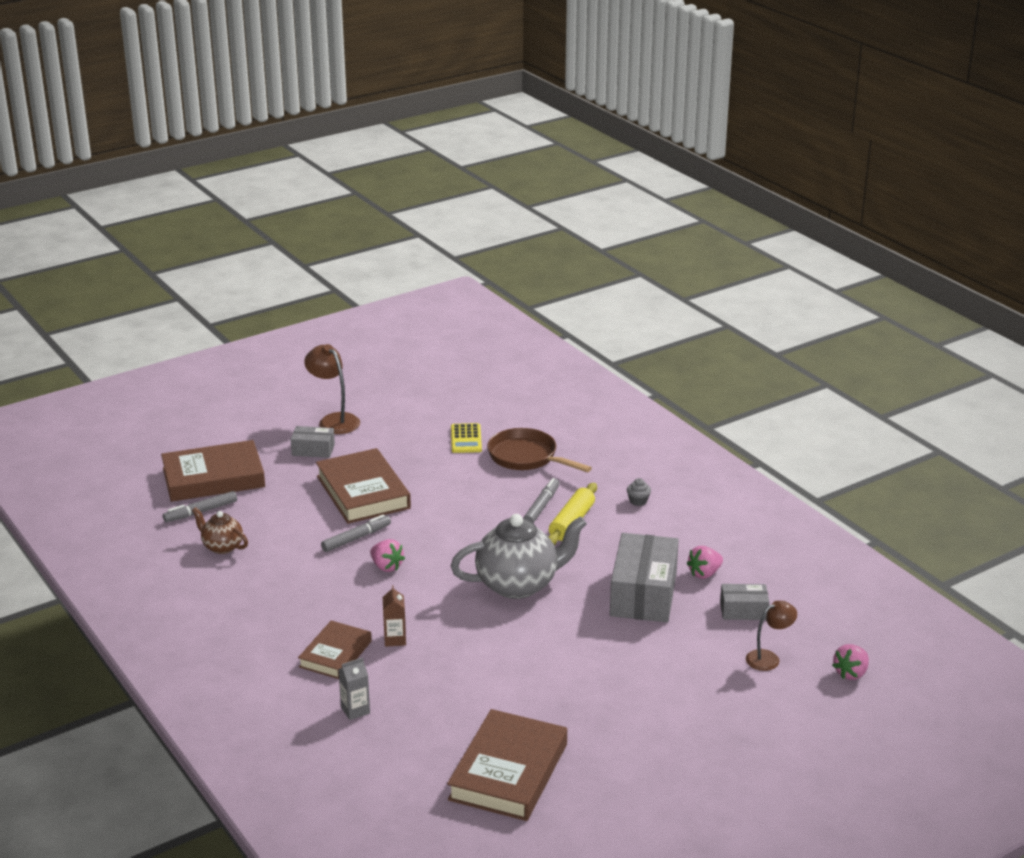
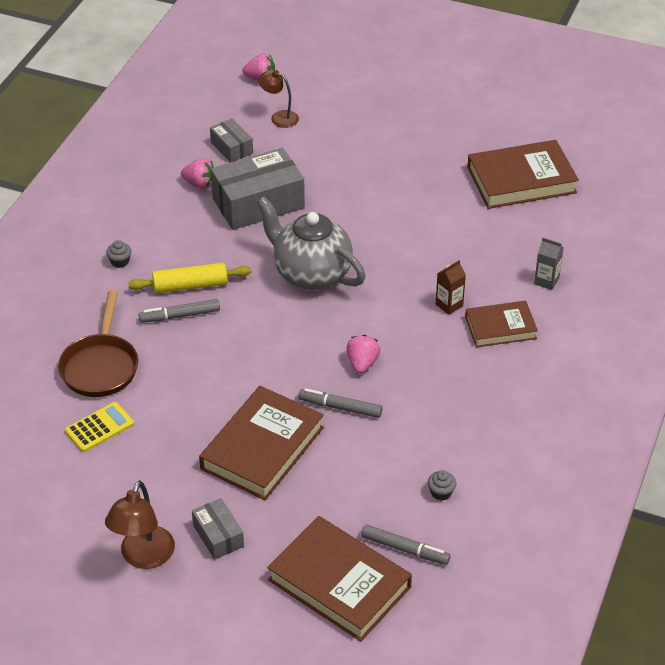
camera: 125 degrees left, 15 degrees up
brown teapot [192,507,248,554] -> grey cupcake [428,470,456,501]

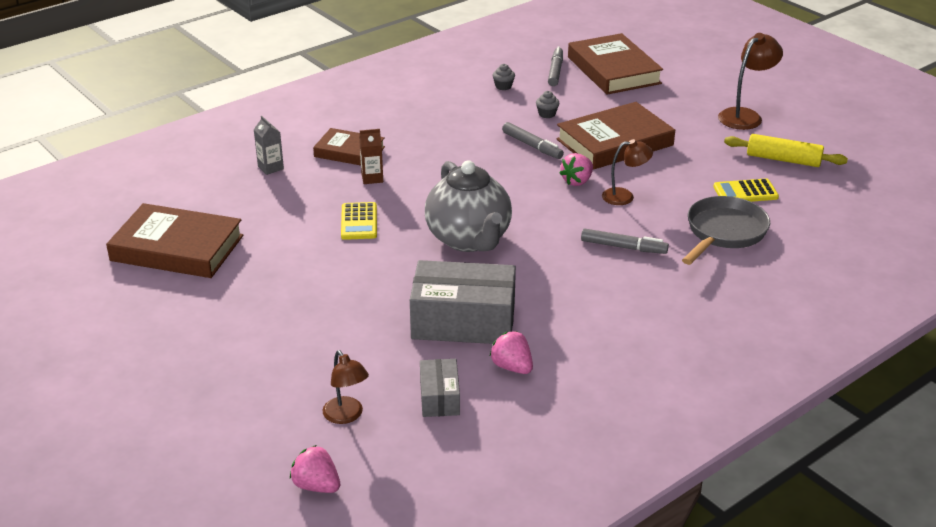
camera: 150 degrees left, 10 degrees down
brown pan [58,290,138,397] -> grey pan [682,196,770,265]
grey cupcake [106,240,131,268] -> grey cupcake moved to [536,91,560,118]
yellow rolling pin [128,262,251,293] -> yellow rolling pin moved to [724,134,848,167]
grey box [192,498,244,560] -> none
pink strawberry [347,335,380,374] -> pink strawberry moved to [559,153,593,186]
grey marker [361,524,451,565] -> grey marker turned 45 degrees clockwise [548,47,563,86]
none -> yellow calculator [341,202,377,240]
none -> brown lamp [602,139,653,205]

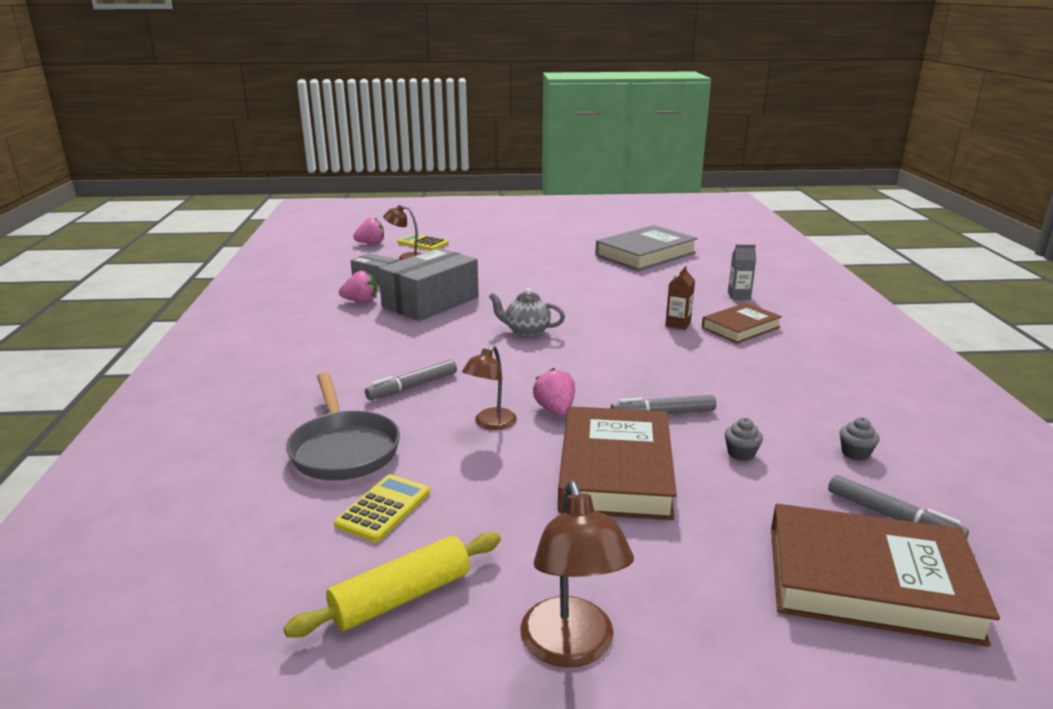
camera: 125 degrees right, 10 degrees down
brown book [106,203,243,278] -> grey book [595,225,698,271]
yellow calculator [341,202,377,240] -> yellow calculator moved to [397,234,448,250]
grey teapot [425,160,512,252] -> grey teapot [489,288,565,337], size x0.53

